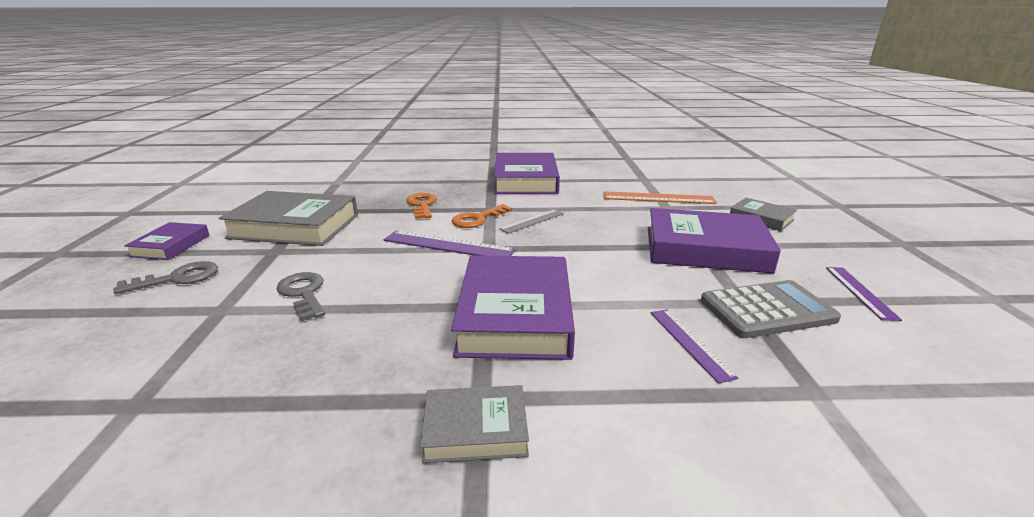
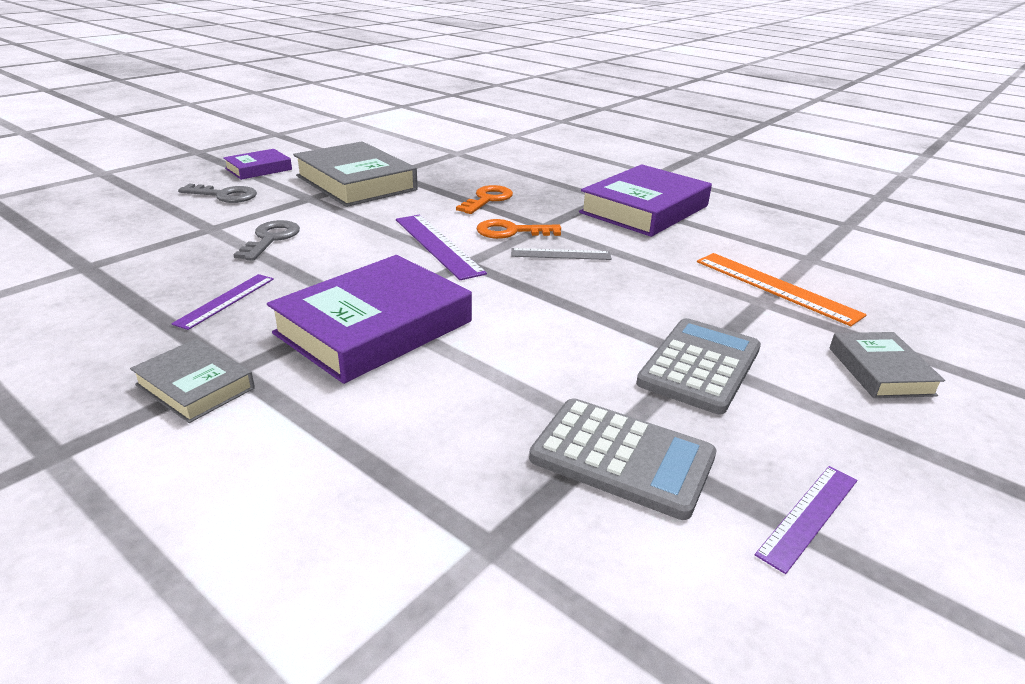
camera: 40 degrees right, 5 degrees up
purple book [648,208,781,274] -> grey calculator [636,318,761,414]
purple ruler [651,309,738,384] -> purple ruler moved to [171,274,274,330]

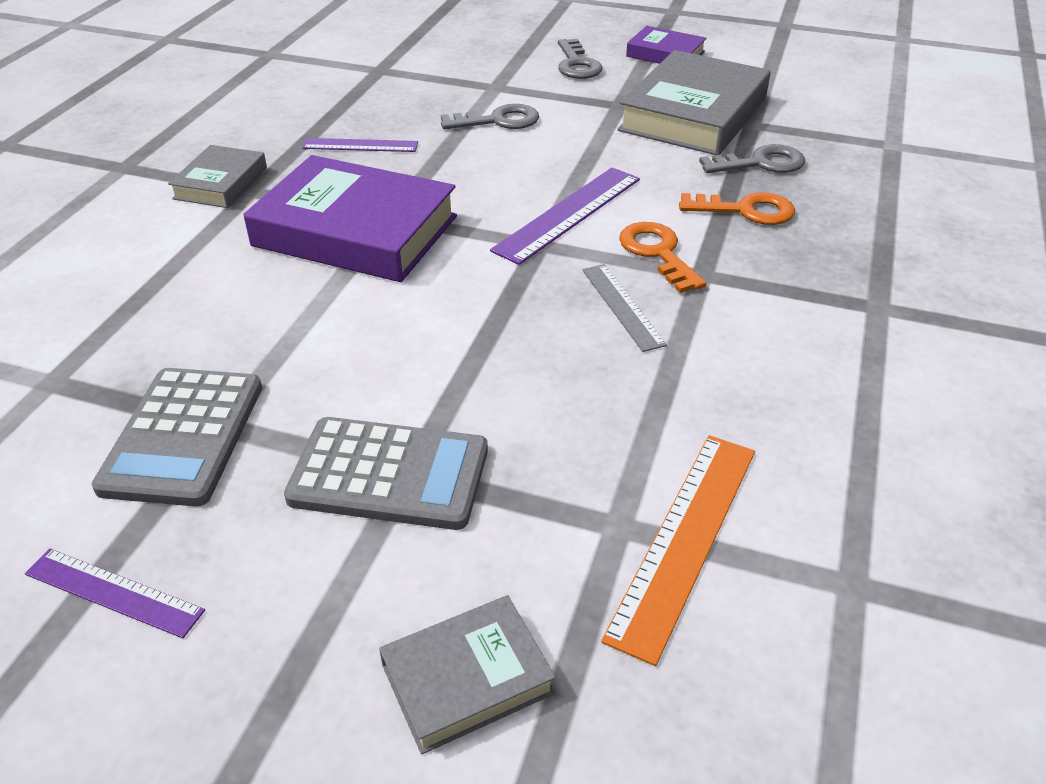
camera: 70 degrees right, 10 degrees up
purple book [579,164,712,237] -> none
none -> grey key [699,144,805,173]

